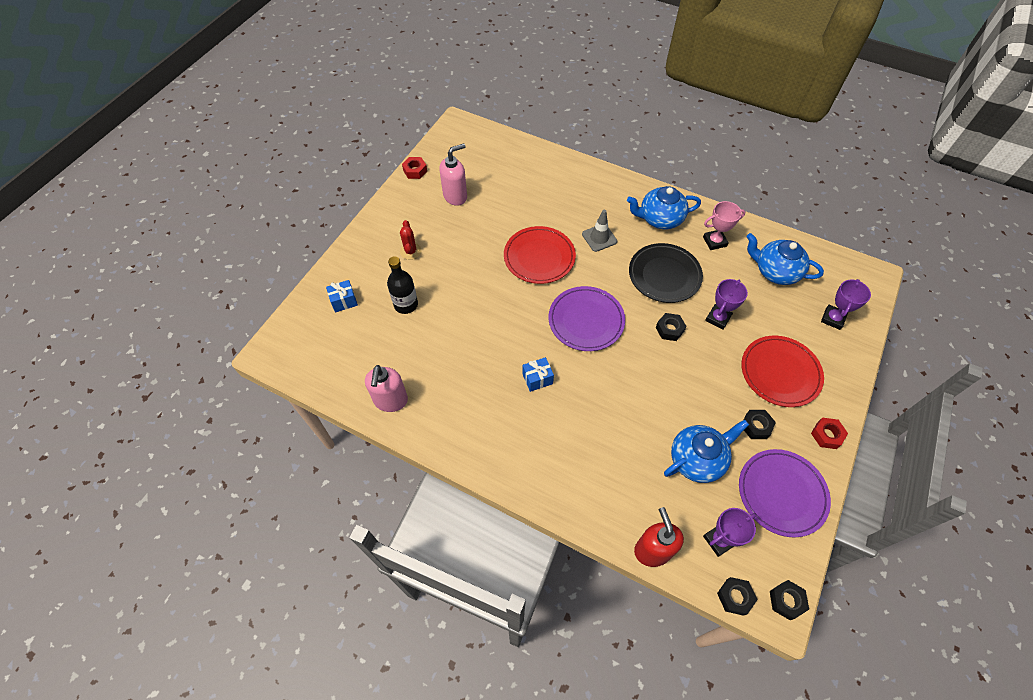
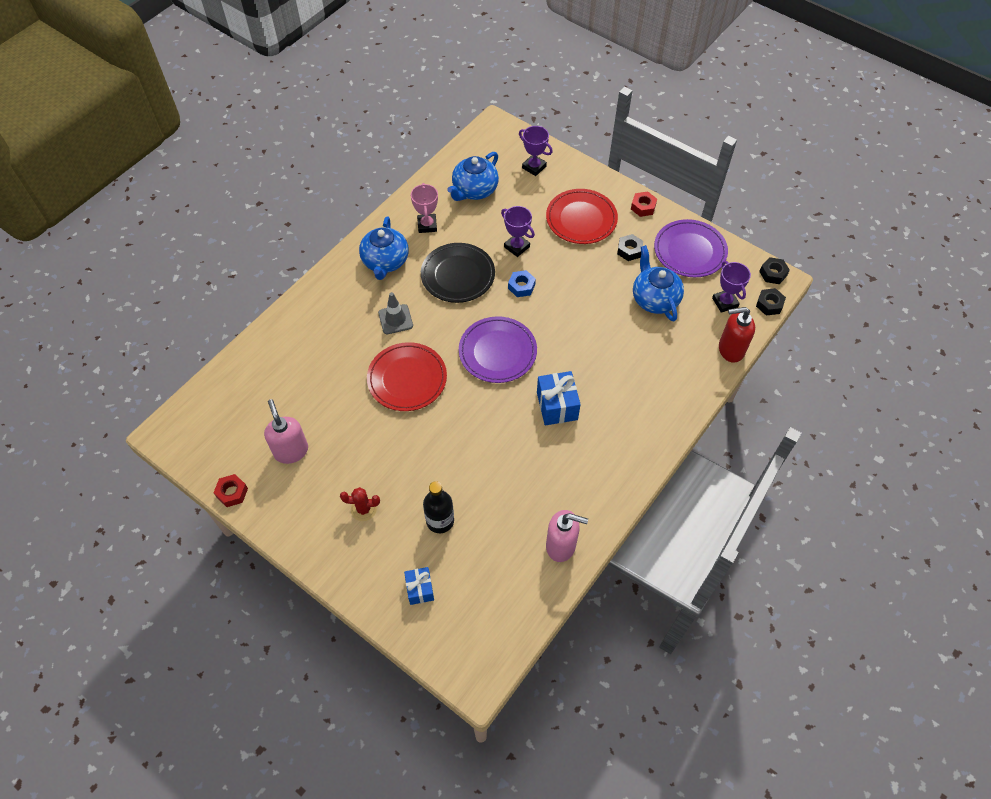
camera: 80 degrees left, 0 degrees up
blue gift [522,357,554,392] -> blue gift [537,371,581,426], size x1.57
black nut [656,313,687,341] -> blue nut [508,270,536,297]

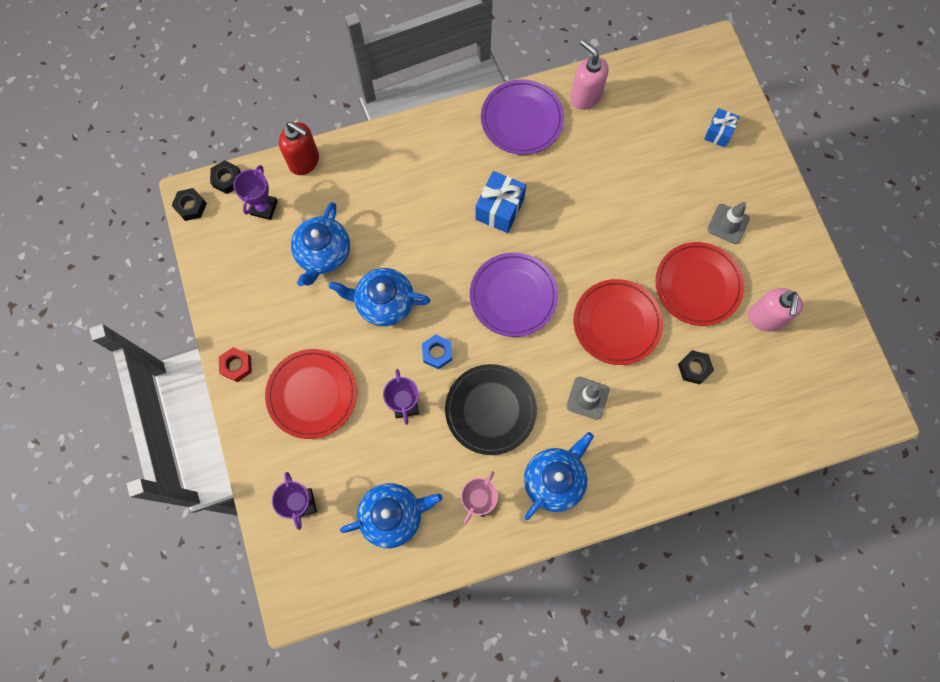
camera: 145 degrees left, 15 degrees up
red nut [214,474,248,507] -> none
red cactus [340,487,380,521] -> grey traffic cone [707,202,750,244]
black bottle [423,481,454,533] -> none
black nut [617,234,643,261] -> black nut moved to [678,350,714,384]
purple plate [654,219,728,277] -> purple plate moved to [481,79,564,155]
none -> blue teapot [329,268,430,326]
none -> red plate [655,242,744,326]

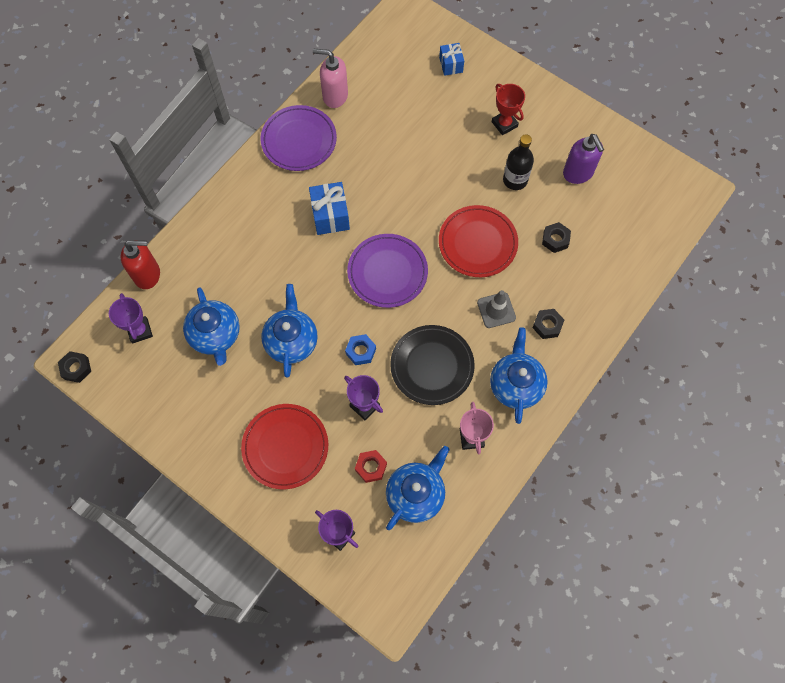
camera: 35 degrees left, 5 degrees down
black nut [210,160,241,194] -> black nut moved to [533,309,564,339]
red nut [219,347,252,382] -> red nut moved to [355,450,387,483]
blue teapot [329,268,430,326] -> blue teapot turned 120 degrees clockwise [261,284,318,377]
red plate [655,242,744,326] -> black bottle [503,134,534,190]
grey traffic cone [707,202,750,244] -> red trophy [492,84,525,135]
pink soap dispenser [748,288,803,332] -> purple soap dispenser [563,134,604,184]

